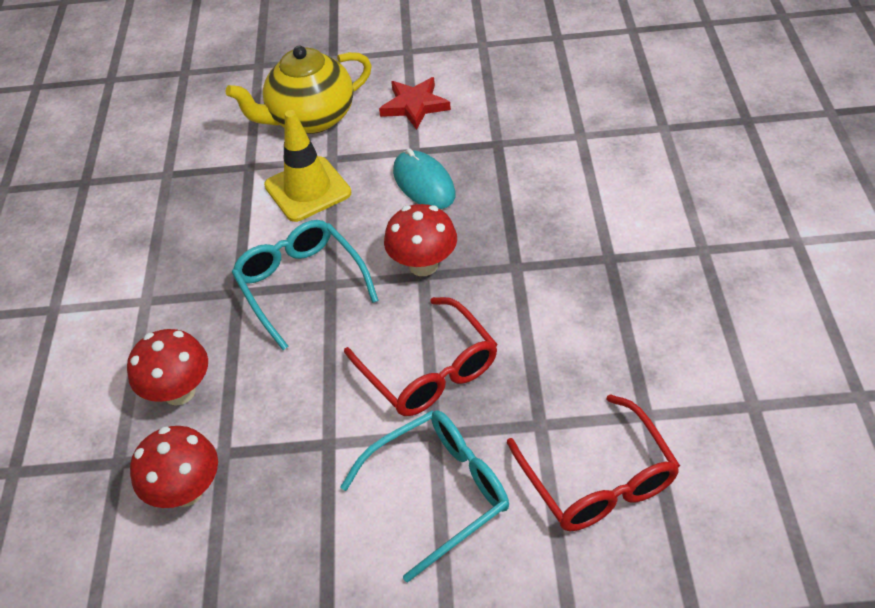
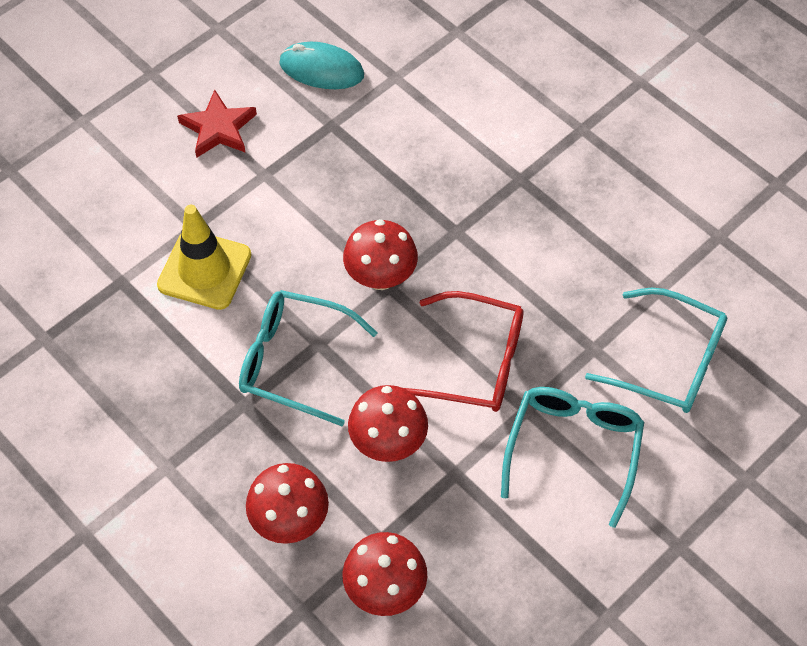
camera: 45 degrees left, 10 degrees up
yellow teapot [226,46,372,134] -> none
turquoise mouse [393,148,456,209] -> turquoise mouse moved to [279,42,364,89]
red glasses [507,394,680,531] -> turquoise glasses [585,288,727,413]
none -> red mushroom [348,385,428,462]

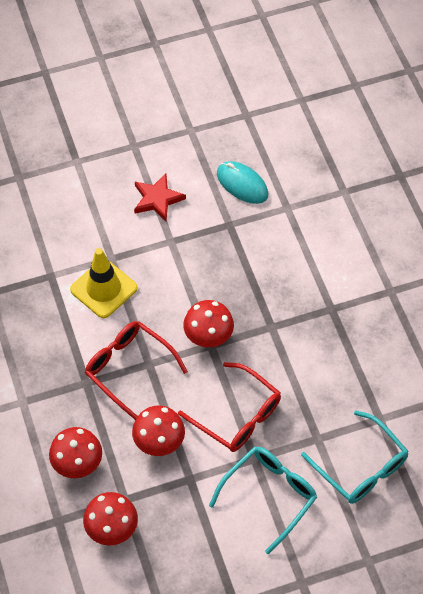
camera: 25 degrees right, 0 degrees up
turquoise glasses [239,290,378,426] -> red glasses [85,321,188,420]

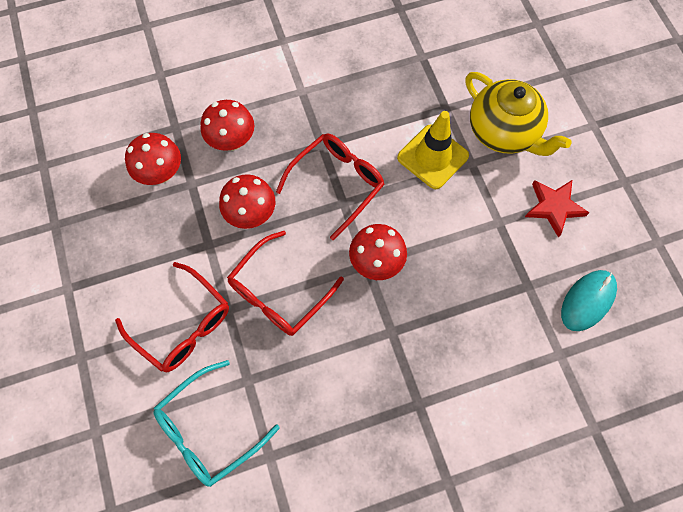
camera: 90 degrees right, 10 degrees up
turquoise glasses [209,447,317,554] -> red glasses [115,262,229,372]
none -> yellow teapot [466,72,572,156]

